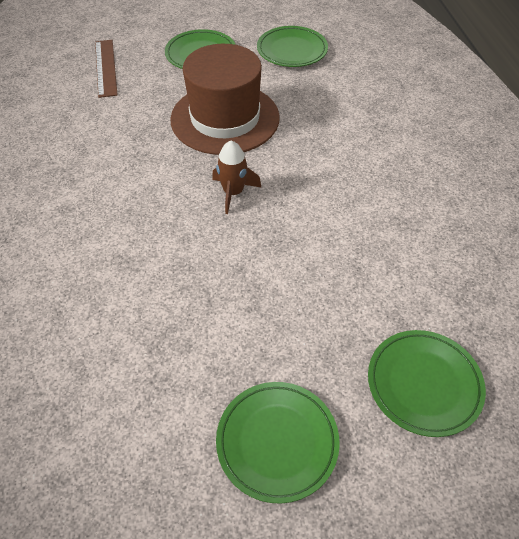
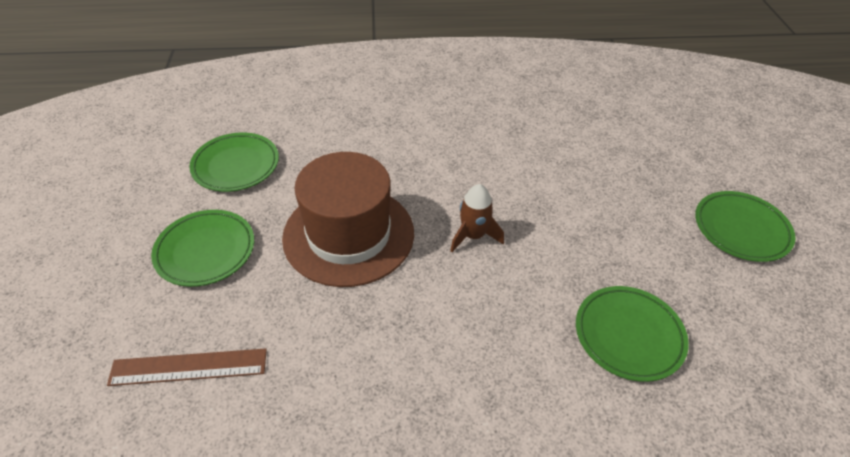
camera: 85 degrees left, 5 degrees down
green plate [368,330,486,437] -> green plate moved to [576,286,689,382]

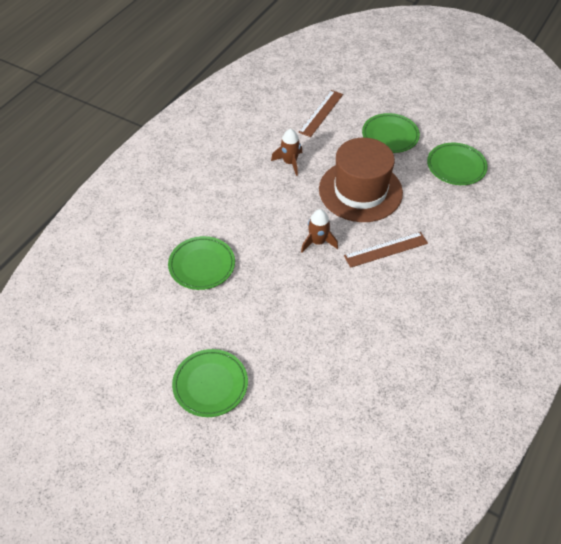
camera: 125 degrees right, 5 degrees up
none -> brown rocket [271,129,302,176]
none -> brown ruler [344,232,428,268]

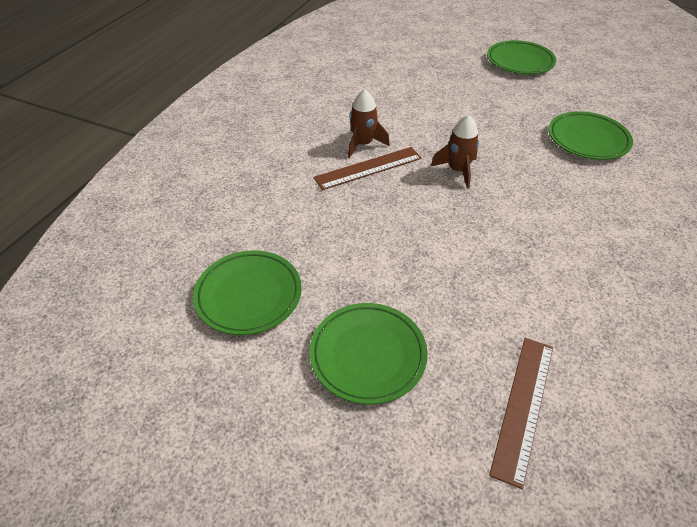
camera: 175 degrees right, 5 degrees down
brown rocket [271,129,302,176] -> brown rocket moved to [348,89,390,158]
brown hat [319,138,403,222] -> none

